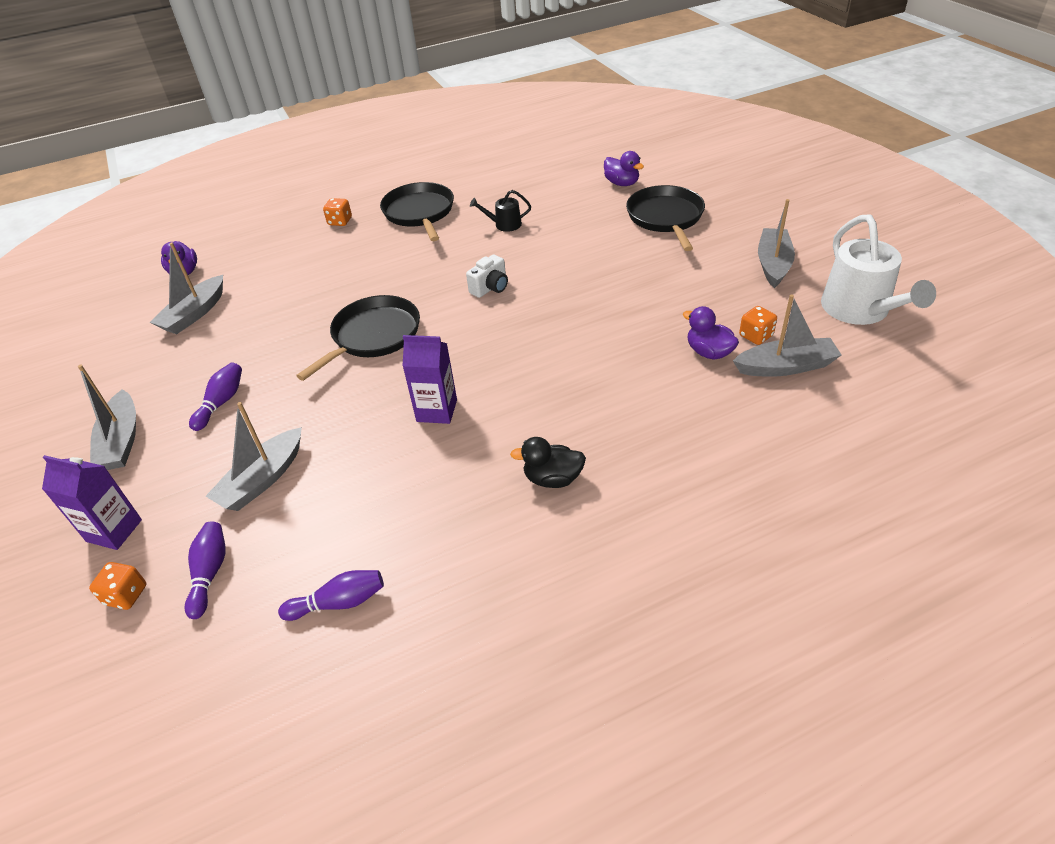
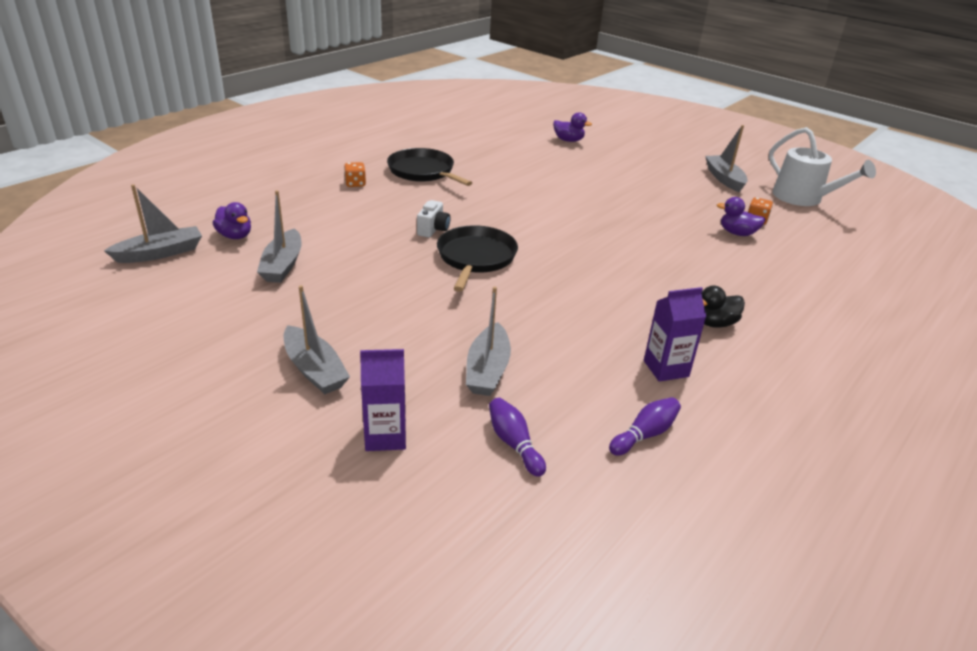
camera: 30 degrees left, 10 degrees down
orange dice [89,562,146,610] -> none
purple bowling pin [189,362,242,431] -> none
purple carton [403,335,457,424] -> purple carton moved to [644,287,706,382]
white camera [466,254,508,298] -> white camera moved to [417,200,450,238]
black watering can [470,190,531,232] -> none
black pan [626,185,705,251] -> none
grey boat [733,294,842,377] -> grey boat moved to [104,184,202,263]

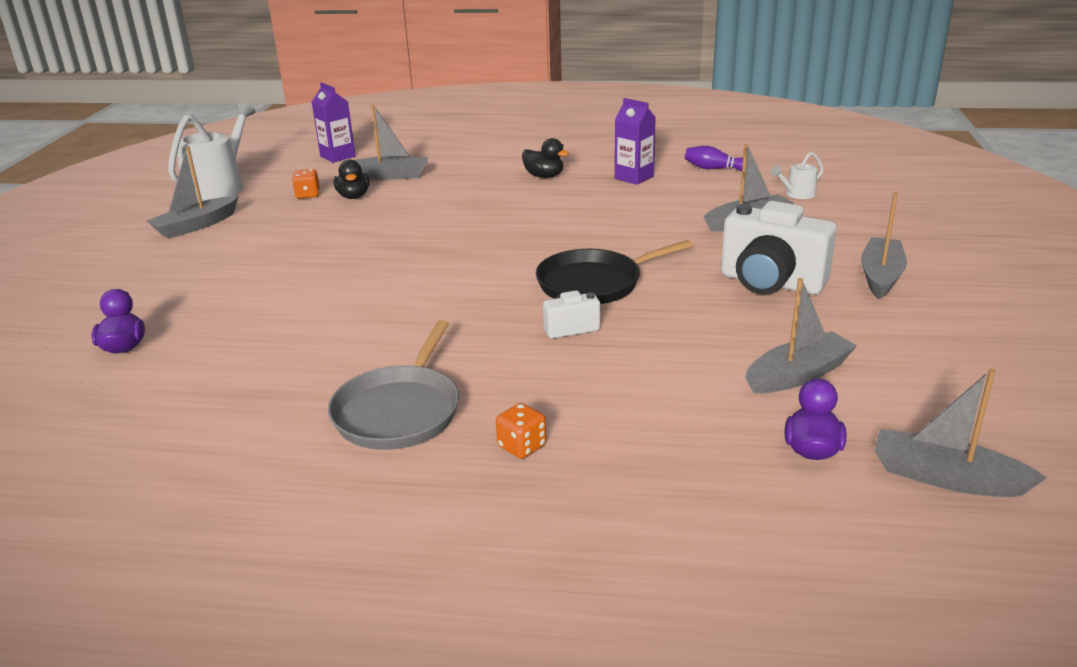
camera: 120 degrees left, 5 degrees down
purple carton [360,349,406,451] -> purple carton moved to [312,82,356,163]
black pan [387,148,472,186] -> grey pan [328,320,459,450]
purple bowling pin [489,398,546,477] -> white watering can [771,152,824,199]
purple duck [717,197,766,236] -> black duck [334,159,369,199]
none -> grey boat [355,105,429,180]
none -> white camera [721,201,837,295]

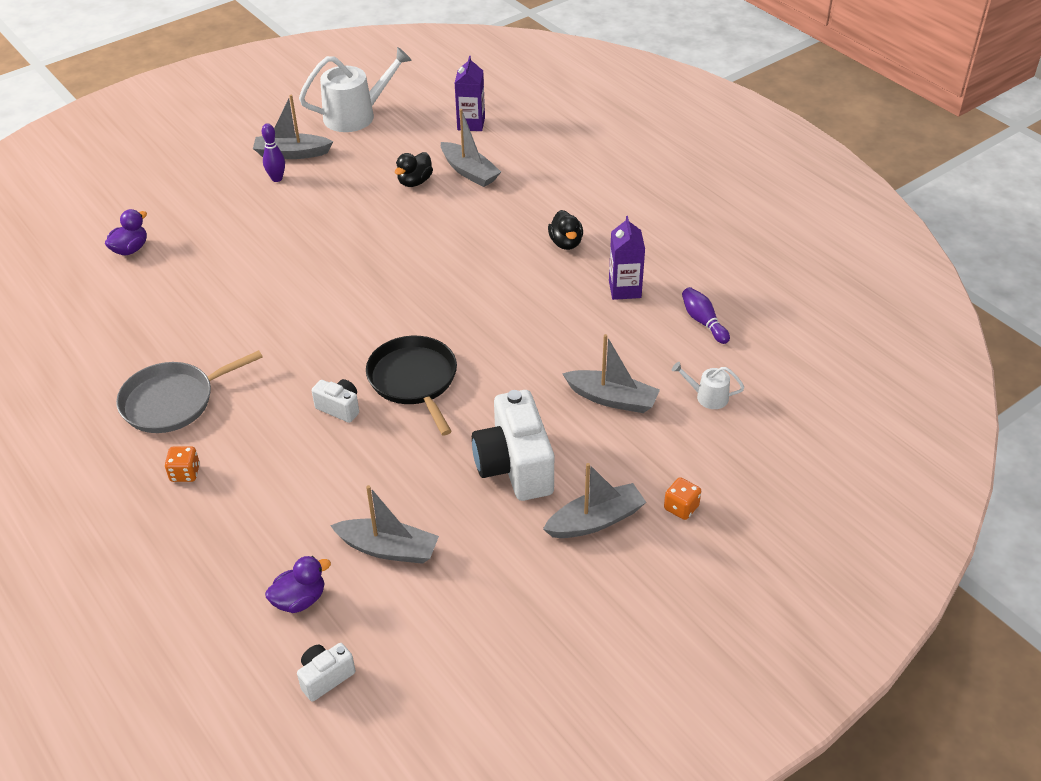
camera: 45 degrees right, 15 degrees up
orange dice [292,169,320,199] -> orange dice moved to [664,477,701,520]
black pan [536,240,692,304] -> black pan turned 45 degrees clockwise [366,336,457,435]
grey boat [874,369,1047,497] -> white camera [297,643,356,702]
none -> purple bowling pin [262,123,285,182]

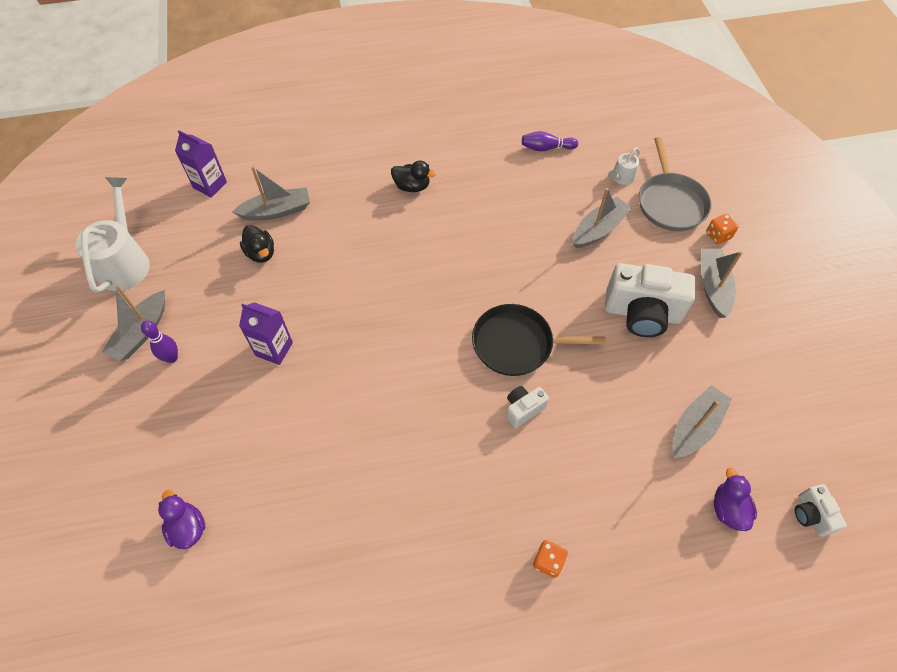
camera: 65 degrees left, 15 degrees up
grey pan [116,350,263,433] -> grey pan moved to [639,137,711,231]
purple carton [609,216,645,300] -> purple carton moved to [239,302,293,365]

